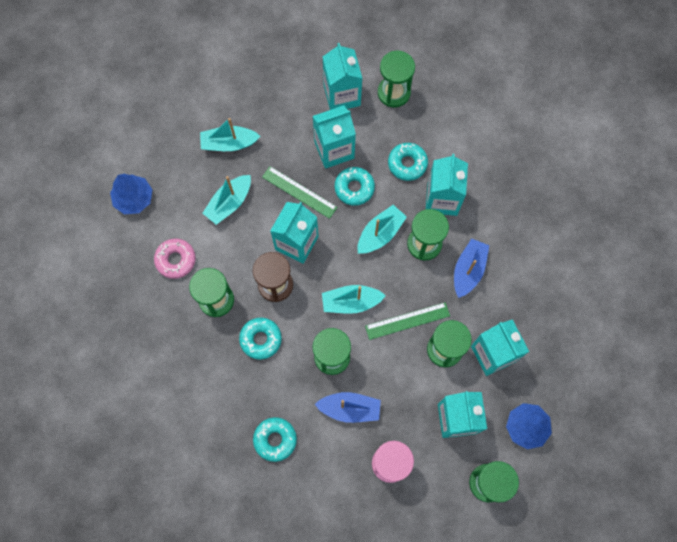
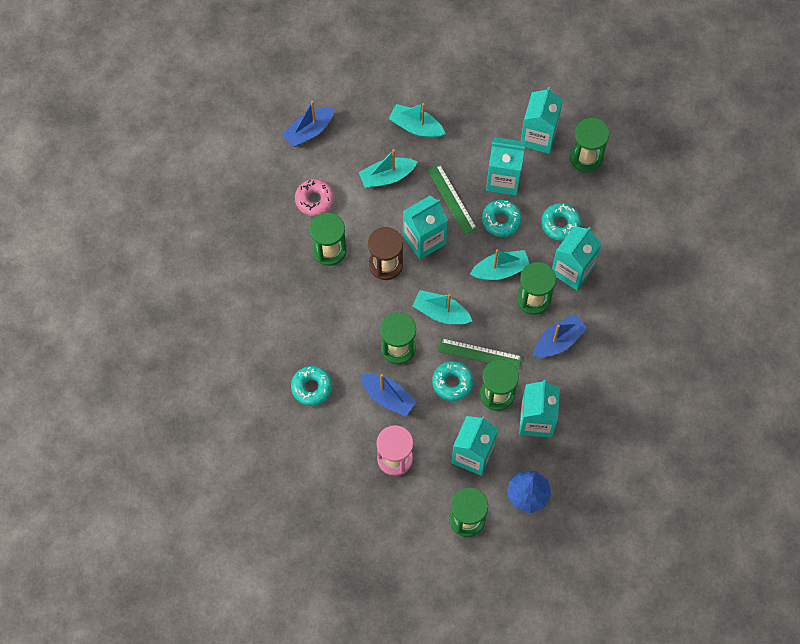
camera: 30 degrees right, 5 degrees down
blue tree [110,174,152,214] -> blue boat [282,101,334,147]
turquoise donut [239,318,282,360] -> turquoise donut moved to [432,361,473,401]

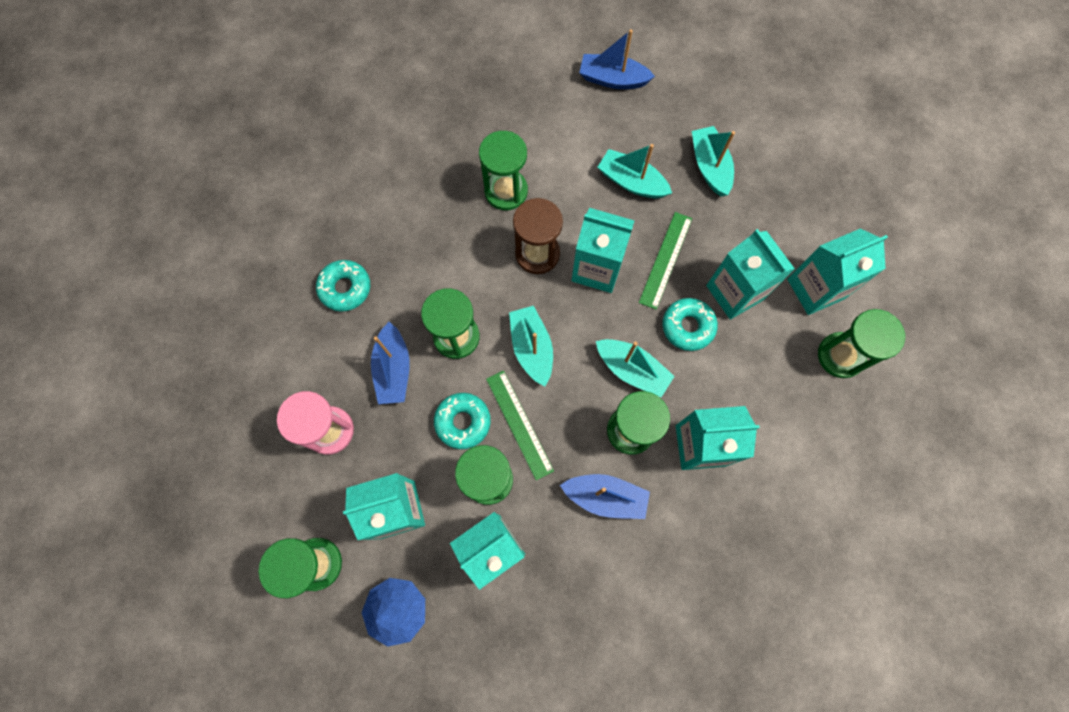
camera: 50 degrees right, 5 degrees up
pink donut [295,179,334,216] -> none
turquoise donut [541,203,581,241] -> none

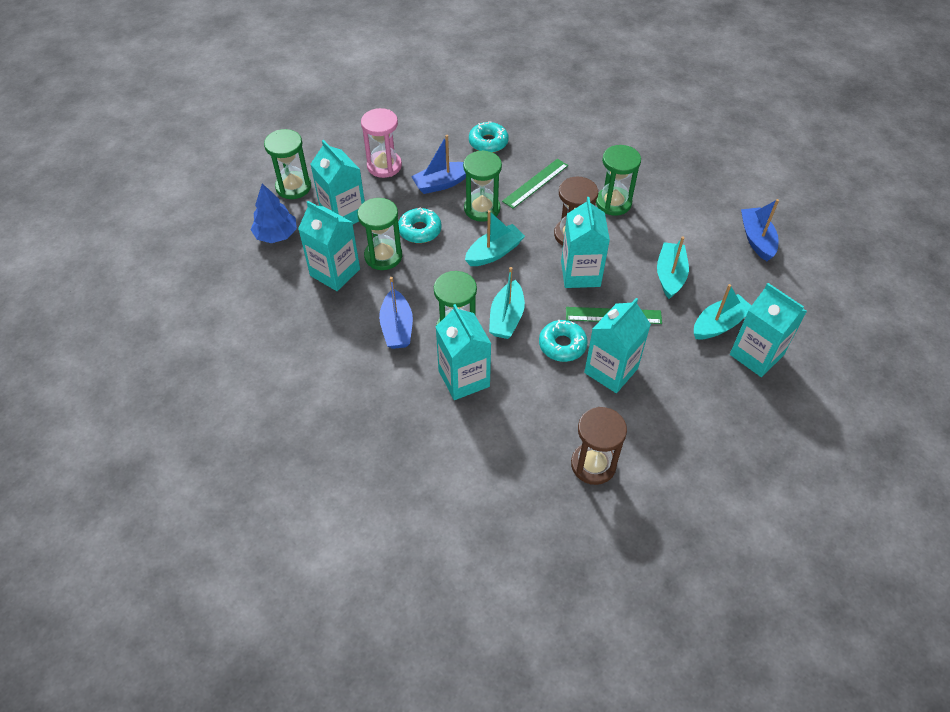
camera: 70 degrees right, 20 degrees down
green ruler [486,371,554,480] -> green ruler moved to [502,159,568,209]
turquoise carton [787,228,888,315] -> turquoise carton moved to [730,283,807,377]
green hourglass [818,309,905,378] -> brown hourglass [571,407,627,485]

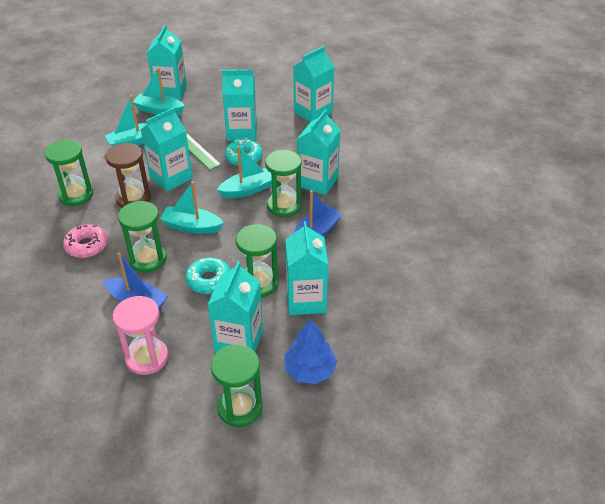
camera: 130 degrees left, 10 degrees down
turquoise donut [469,121,509,153] -> none
green ruler [502,159,568,209] -> pink donut [63,224,108,258]
brown hourglass [571,407,627,485] -> turquoise carton [293,46,334,122]
blue boat [741,199,779,261] -> none

